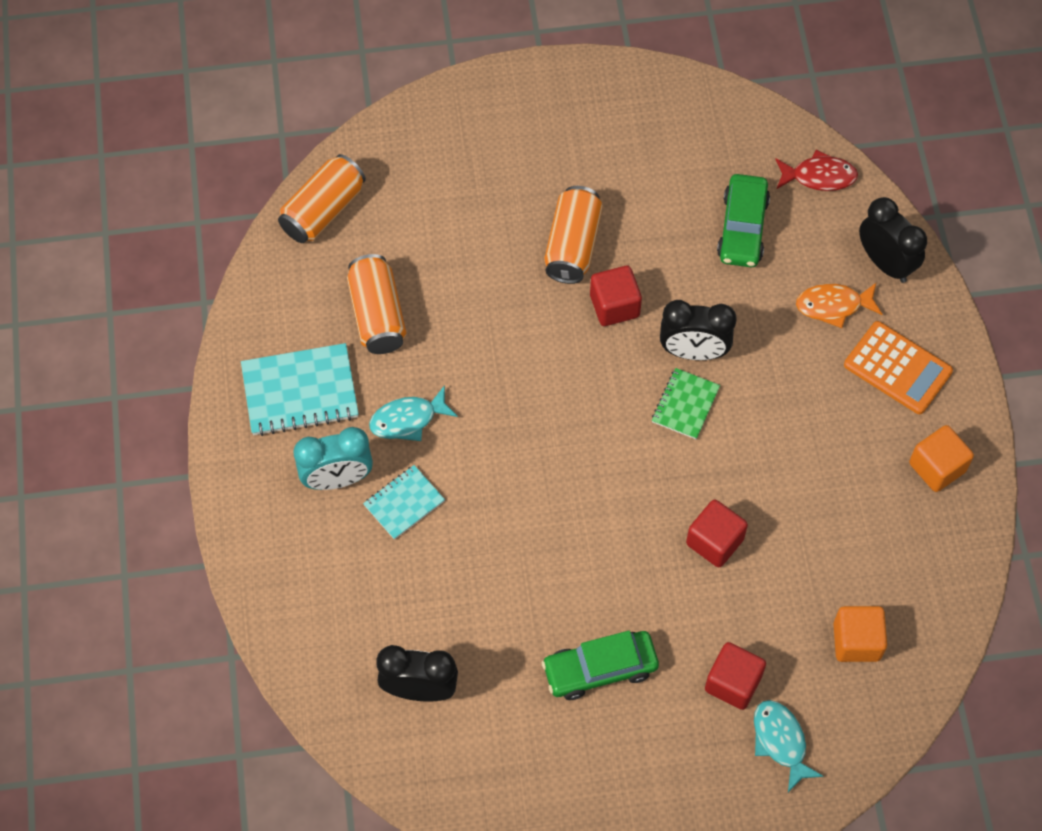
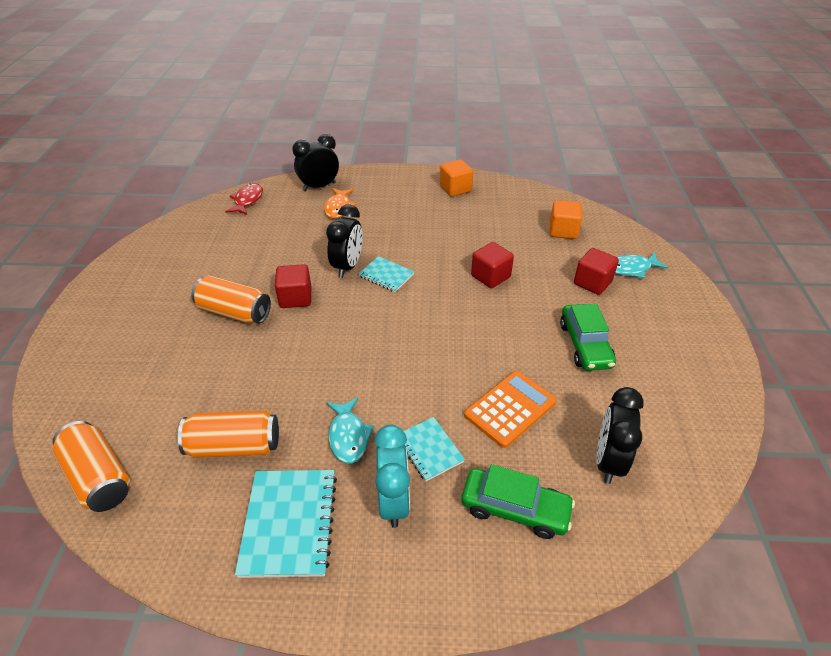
camera: 80 degrees left, 20 degrees down
green notebook [652,368,720,439] -> turquoise notebook [358,256,414,292]
green car [717,174,770,267] -> green car moved to [461,464,575,539]
orange calculator [844,321,953,414] -> orange calculator moved to [464,371,557,448]

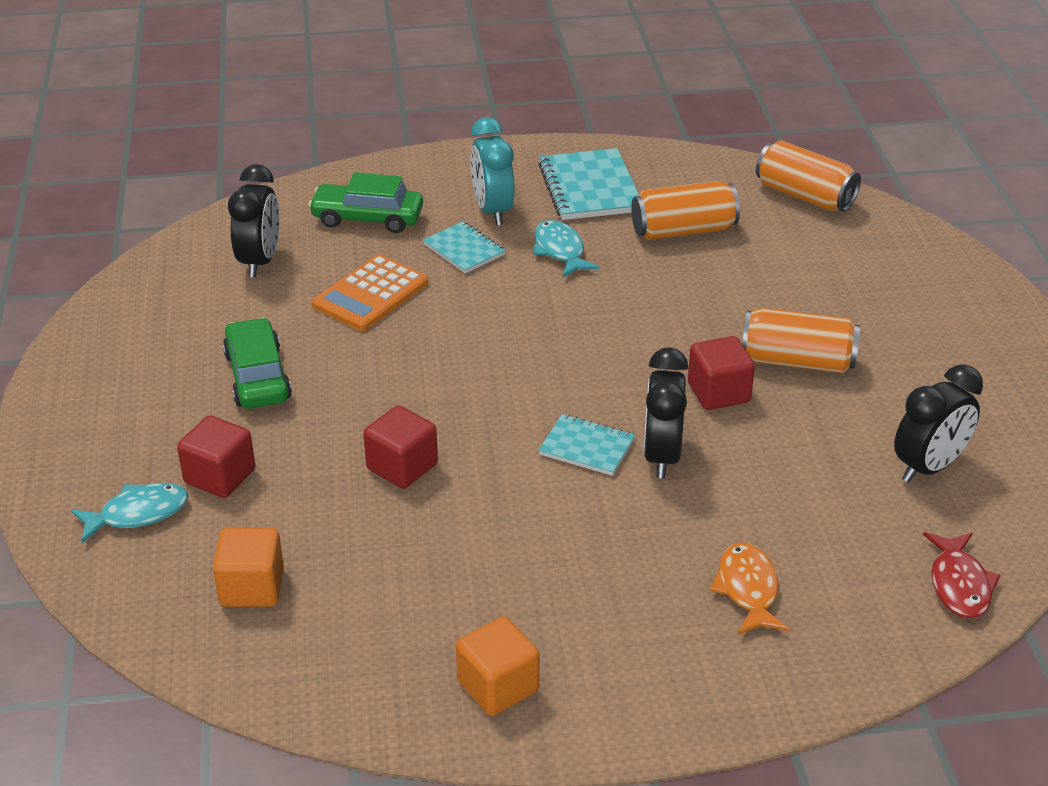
camera: 170 degrees right, 5 degrees down
black clock [292,134,339,191] -> black clock moved to [894,364,983,483]

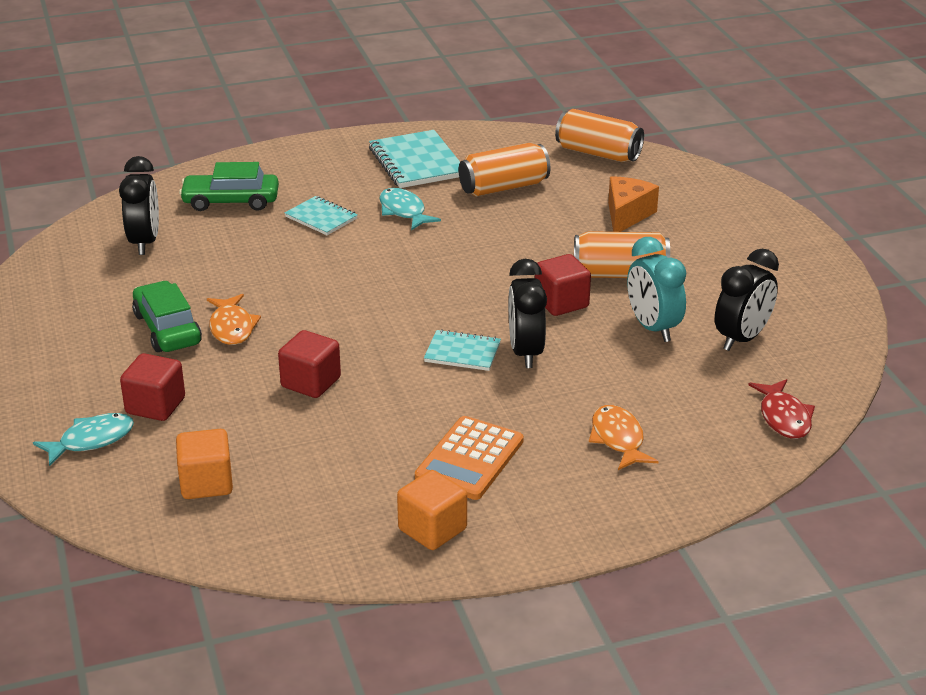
camera: 10 degrees left, 5 degrees down
orange calculator [312,254,428,331] -> orange calculator moved to [415,416,524,500]
turquoise clock [471,117,514,225] -> turquoise clock moved to [627,237,686,342]
none -> orange fish [207,294,261,345]
none -> orange cheese [608,176,659,232]

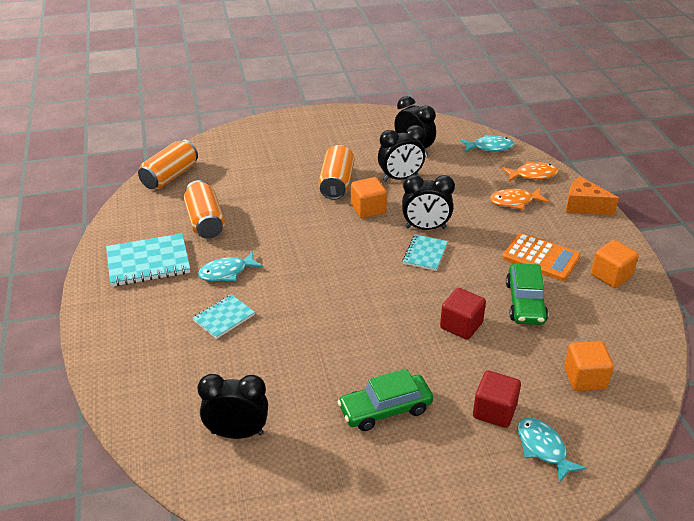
camera: 85 degrees left, 5 degrees up
green car [179,162,279,211] -> green car moved to [506,263,548,325]
orange fish [207,294,261,345] -> orange fish moved to [502,161,559,181]
red cube [535,254,591,316] -> orange cube [351,177,387,218]
orange cheese [608,176,659,232] -> orange cheese moved to [566,177,619,215]
turquoise clock [627,237,686,342] -> black clock [378,125,425,182]
red fish [749,379,815,439] -> turquoise fish [461,134,514,152]

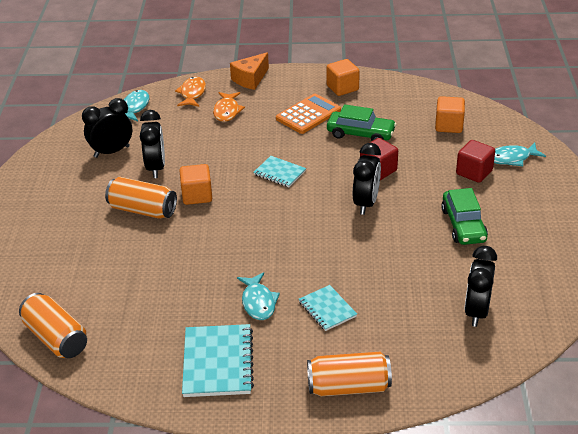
camera: 75 degrees left, 0 degrees up
orange can [184,180,225,239] -> orange can moved to [307,352,392,396]
black clock [402,175,455,230] -> black clock moved to [353,143,381,215]

